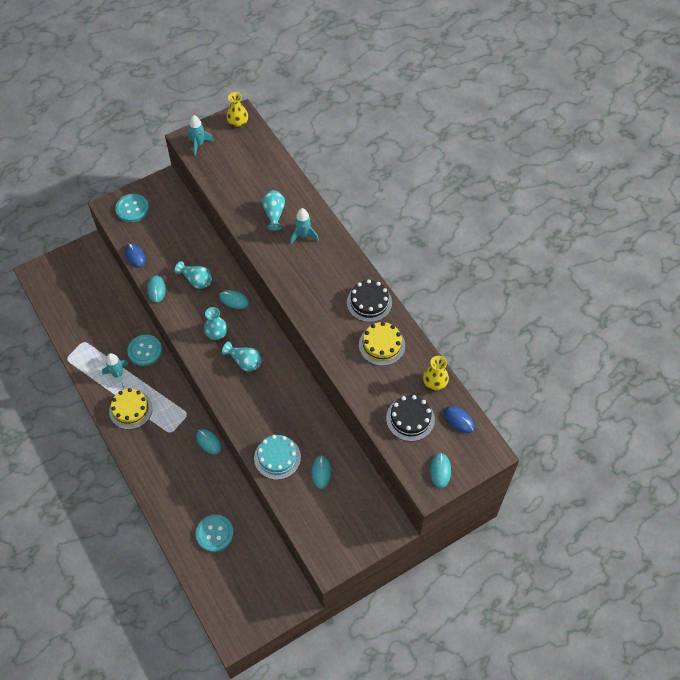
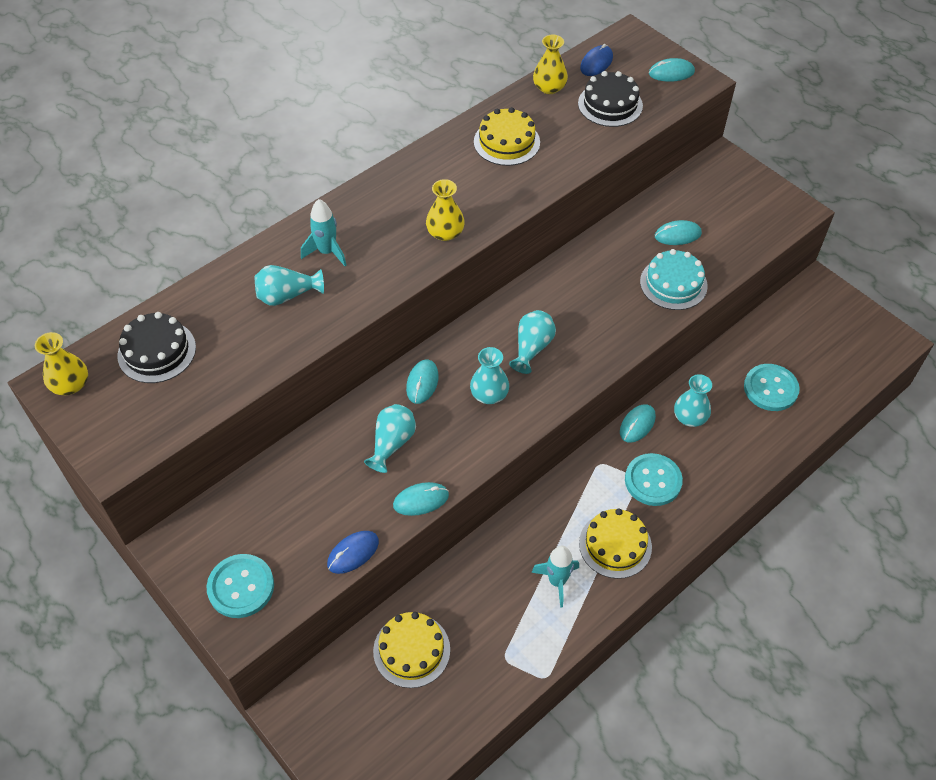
camera: 100 degrees left, 5 degrees down
turquoise button [127,335,162,366] -> turquoise button moved to [625,453,683,506]
turquoise rocket [188,115,214,156] -> none
black cake [347,279,392,322] -> black cake moved to [118,312,196,383]
none -> yellow cake [373,612,450,688]
none -> yellow vase [426,179,465,241]
none -> turquoise vase [674,374,712,427]

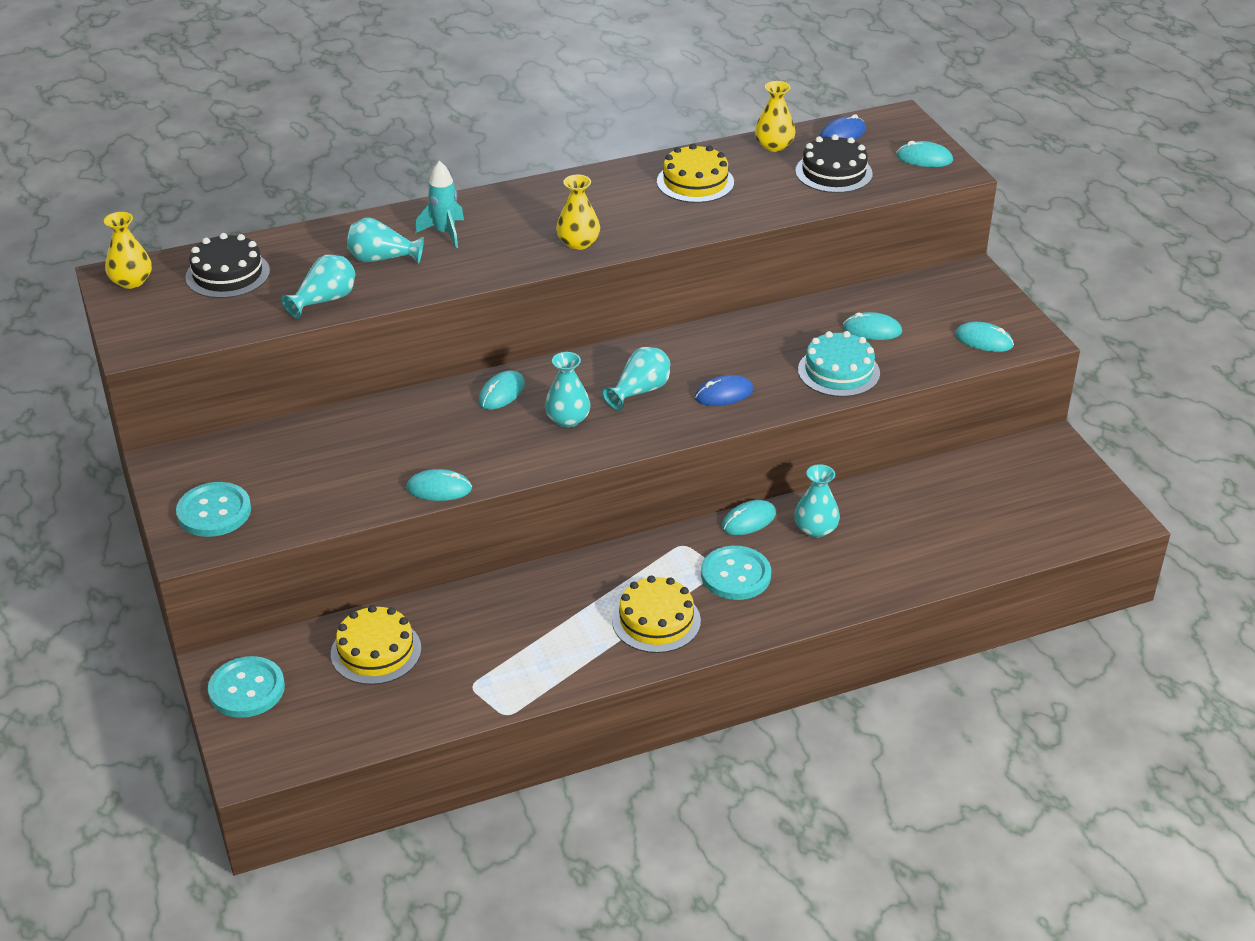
camera: 20 degrees right, 15 degrees down
blue mouse [327,531,379,574] -> blue mouse moved to [695,375,754,406]
turquoise vase [364,404,416,473] -> turquoise vase moved to [281,255,355,319]
turquoise rocket [531,546,579,608] -> none
turquoise button [744,364,800,411] -> turquoise button moved to [208,656,285,718]
none -> turquoise mouse [955,322,1014,352]

